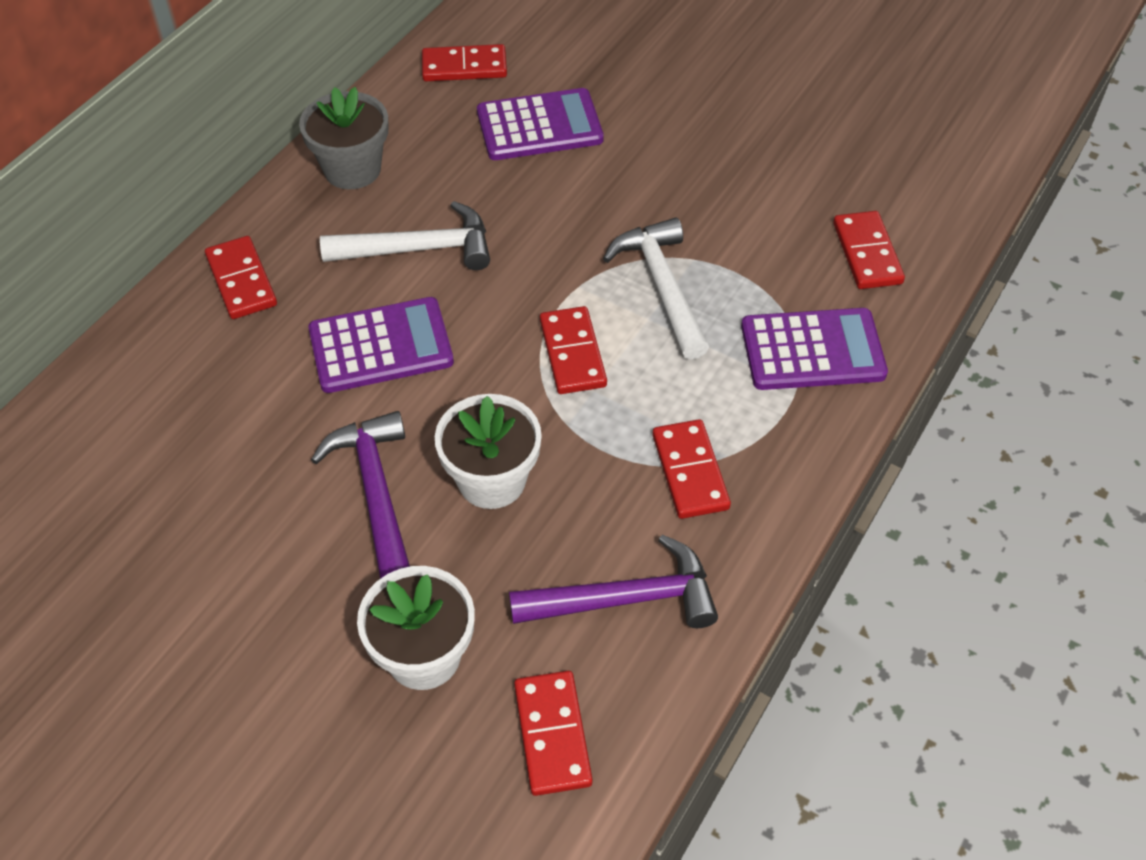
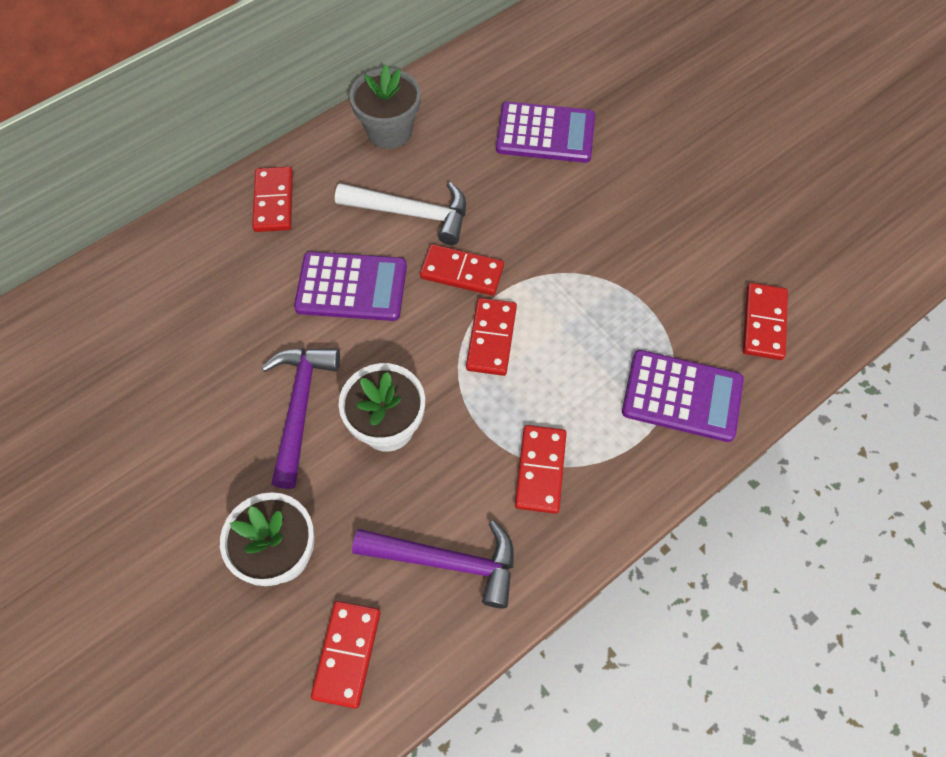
camera: 20 degrees right, 10 degrees up
red domino [422,44,507,81] -> red domino moved to [420,244,504,296]
white hammer [603,217,709,360] -> none

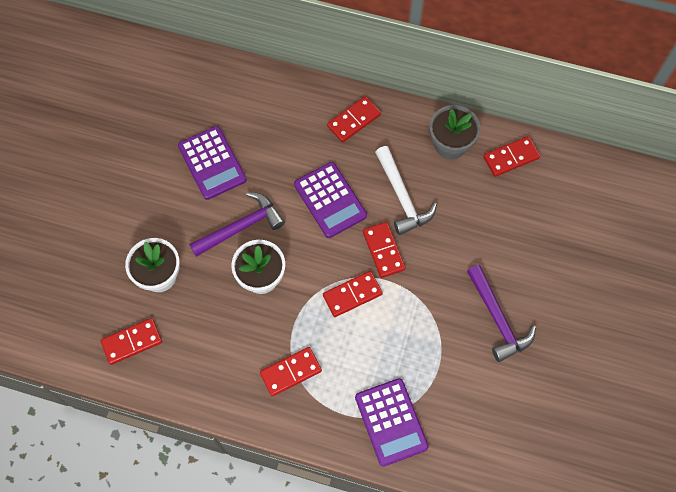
camera: 55 degrees right, 5 degrees up
purple hammer [352,520,514,608] -> purple hammer moved to [467,265,536,362]
purple calculator [496,101,595,163] -> purple calculator moved to [178,126,247,200]
red domino [743,283,788,360] -> red domino moved to [483,136,540,177]

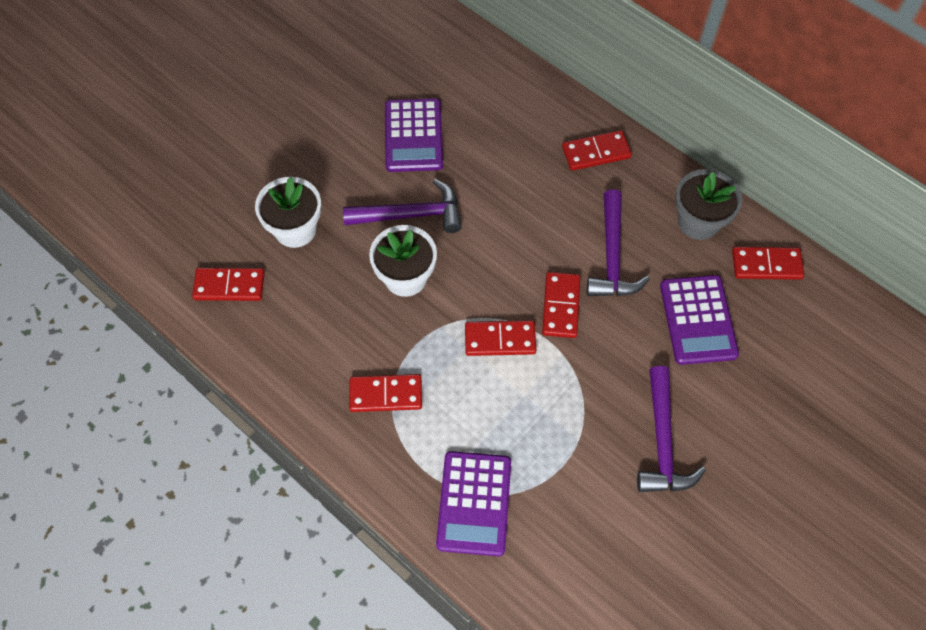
camera: 25 degrees right, 5 degrees down
purple calculator [294,162,367,238] -> purple calculator moved to [660,275,739,365]
white hammer [375,146,437,235] -> purple hammer [587,189,650,296]

